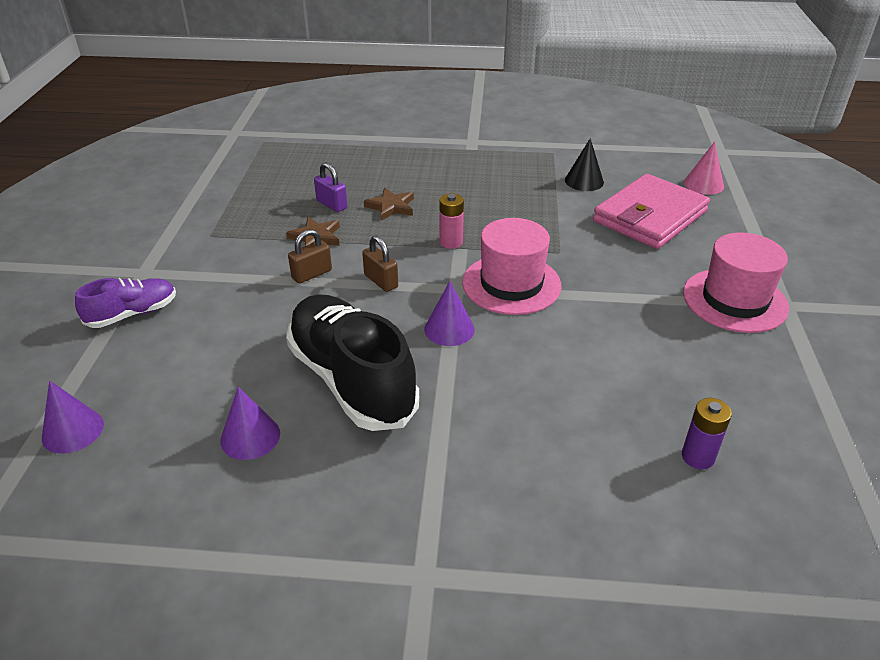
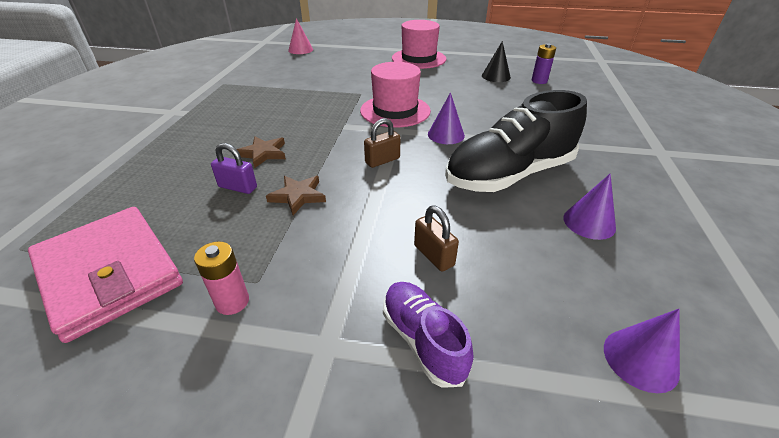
camera: 85 degrees left, 0 degrees up
brown padlock [288,229,332,284] -> brown padlock moved to [414,206,459,272]
purple padlock [314,162,347,212] -> purple padlock turned 60 degrees clockwise [211,143,257,194]
pink battery [439,193,464,249] -> pink battery moved to [194,241,249,315]
black cone [565,138,604,191] -> black cone moved to [482,41,511,82]
pink wallet [593,174,710,249] -> pink wallet moved to [28,207,183,343]

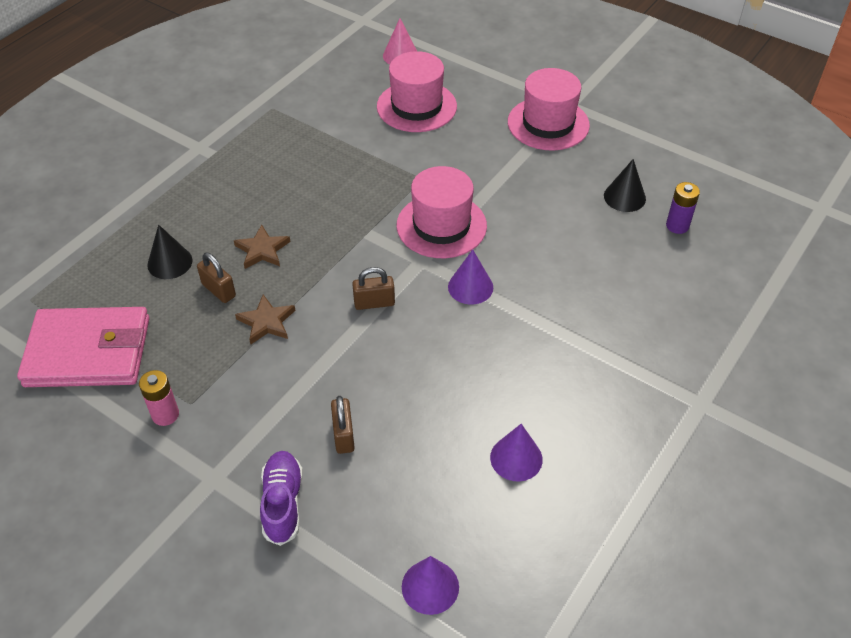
camera: 25 degrees right, 10 degrees up
pink wallet [28,207,183,343] -> pink wallet turned 75 degrees counterclockwise [17,307,149,387]
purple padlock [211,143,257,194] -> brown padlock [197,252,236,303]
black shoe [445,90,587,192] -> none
none -> black cone [147,225,193,279]
none -> pink hat [377,51,457,132]

